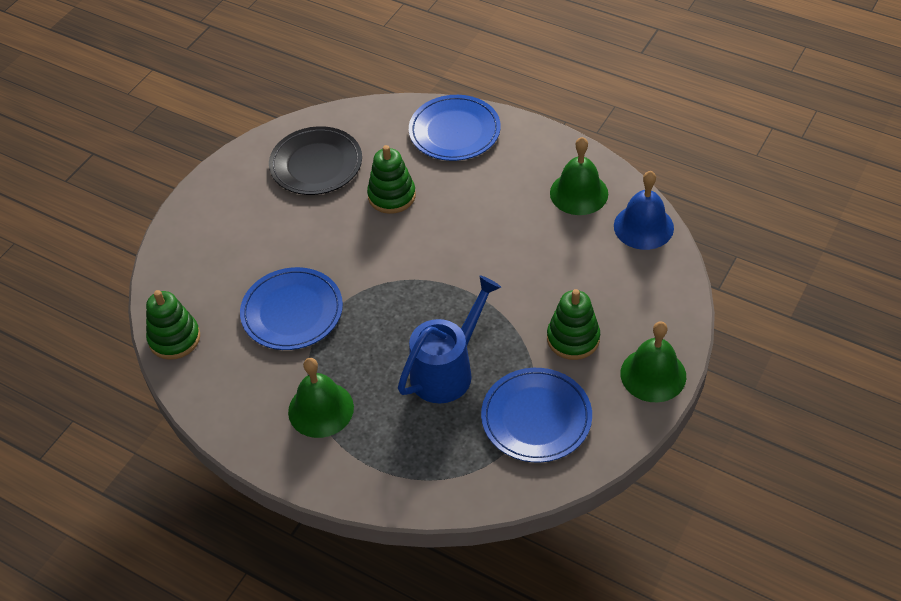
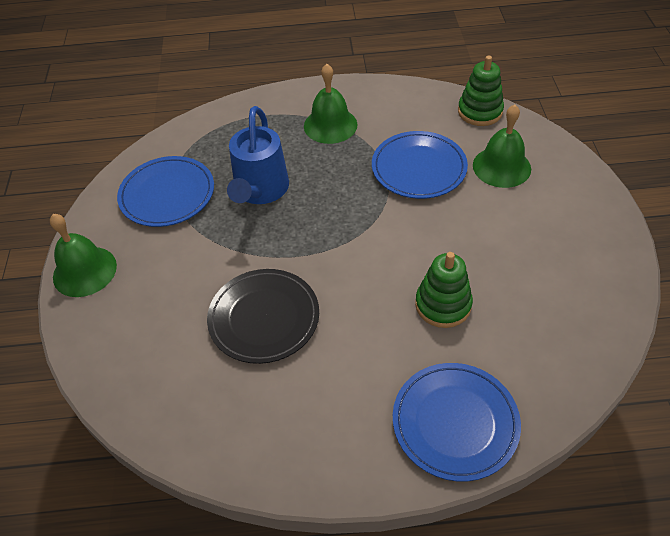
camera: 145 degrees right, 0 degrees up
black plate [269,126,362,195] -> black plate moved to [207,269,319,364]
green stacking toy [547,289,600,360] -> none
green bell [550,137,608,215] -> green bell moved to [473,105,531,188]
blue bell [614,171,674,250] -> none

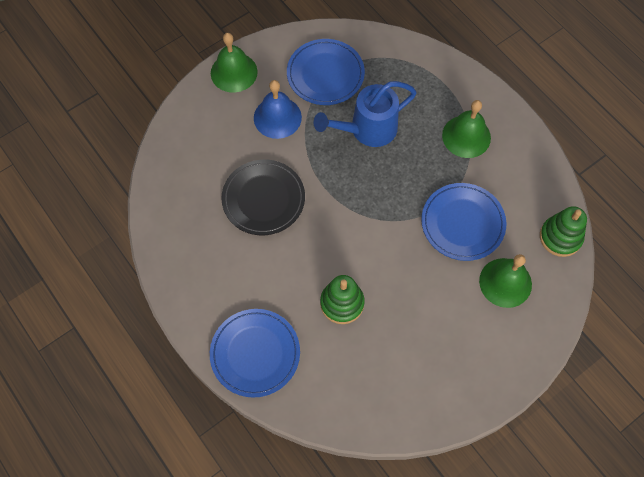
camera: 55 degrees right, 15 degrees up
none -> blue bell [254,80,302,139]

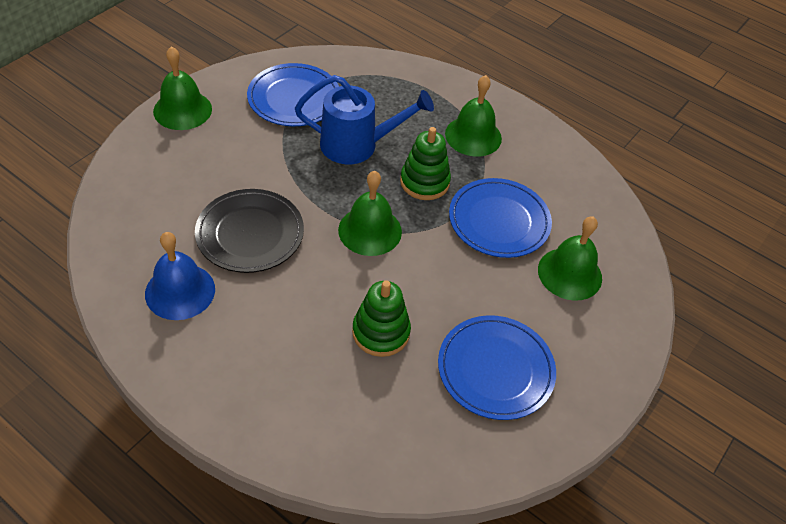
camera: 20 degrees left, 15 degrees down
blue plate [210,309,300,398] -> blue plate moved to [438,315,556,420]
blue bell [254,80,302,139] -> blue bell moved to [145,232,215,320]
blue watering can [314,81,417,147] -> blue watering can turned 135 degrees counterclockwise [295,75,434,164]
green stacking toy [540,206,587,257] -> green stacking toy moved to [400,127,451,200]
none -> green bell [338,171,402,256]

